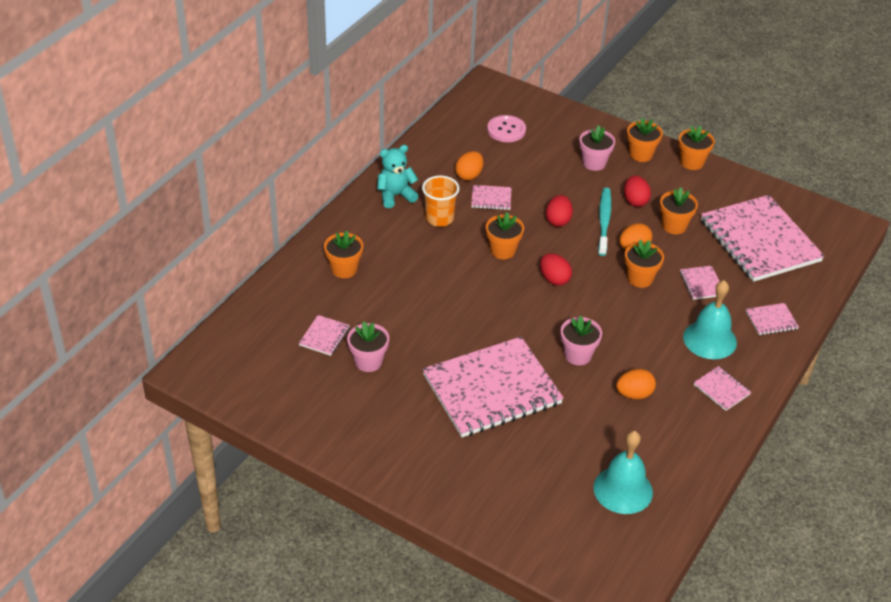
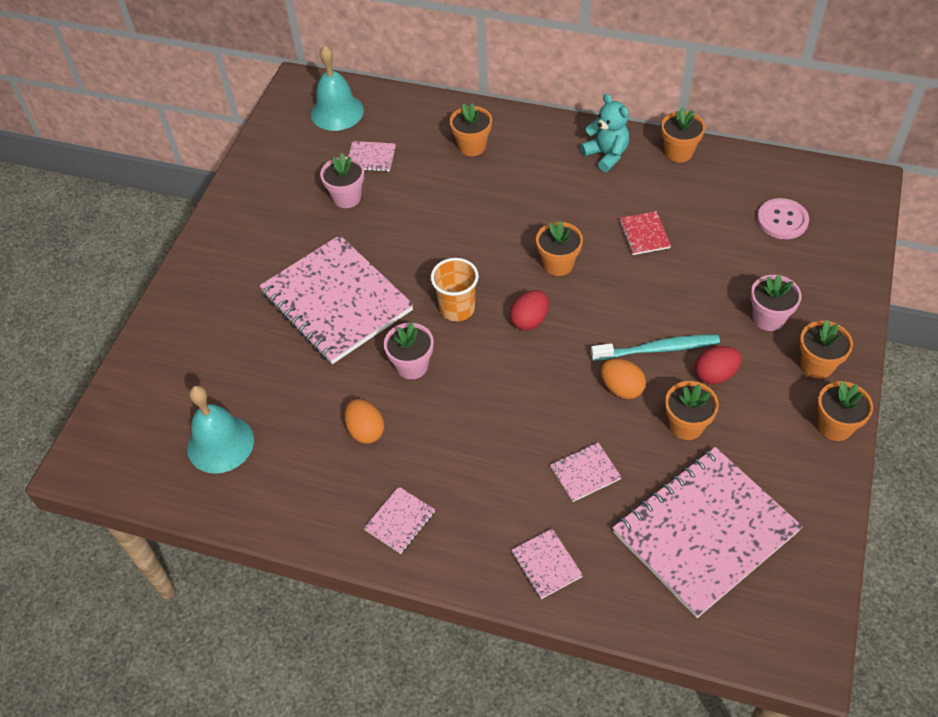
camera: 80 degrees right, 10 degrees up
orange cup [422,176,459,227] -> orange cup moved to [431,258,479,322]
orange egg [455,151,483,181] -> none
pink notebook [471,185,512,210] -> red notebook [619,211,671,255]
red egg [546,195,573,227] -> none
orange flower pot [625,240,664,288] -> orange flower pot moved to [661,107,705,162]
turquoise bell [683,280,737,359] -> turquoise bell moved to [311,45,364,131]

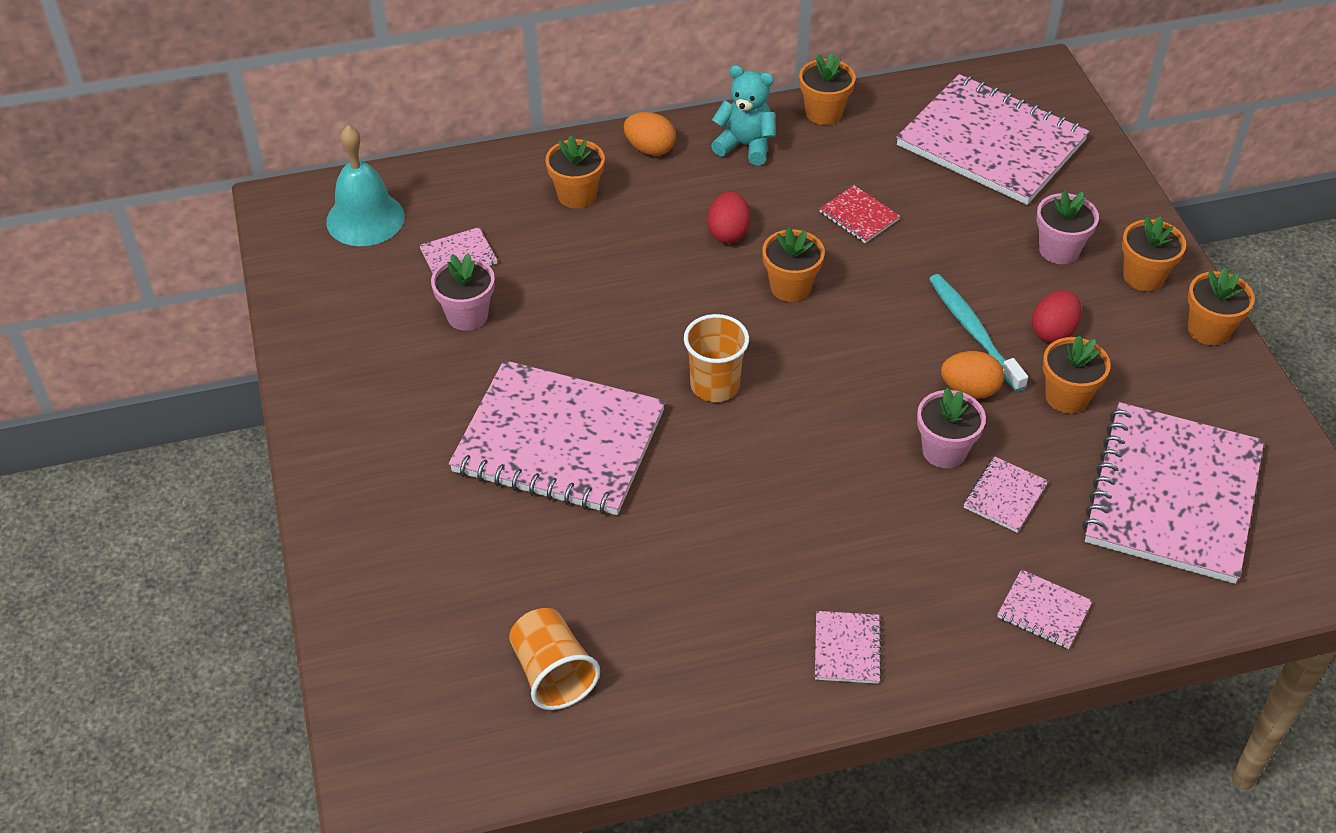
camera: 35 degrees left, 5 degrees down
turquoise bell [187,386,254,474] -> orange cup [509,608,600,710]
orange egg [344,399,384,444] -> orange egg moved to [624,112,676,156]
pink flower pot [384,322,434,379] -> pink flower pot moved to [917,388,986,468]
red egg [510,290,549,330] -> red egg moved to [707,191,751,243]
turquoise toothbrush [591,334,720,361] -> turquoise toothbrush turned 75 degrees counterclockwise [929,274,1028,392]
pink button [757,198,809,239] -> pink notebook [896,74,1089,205]

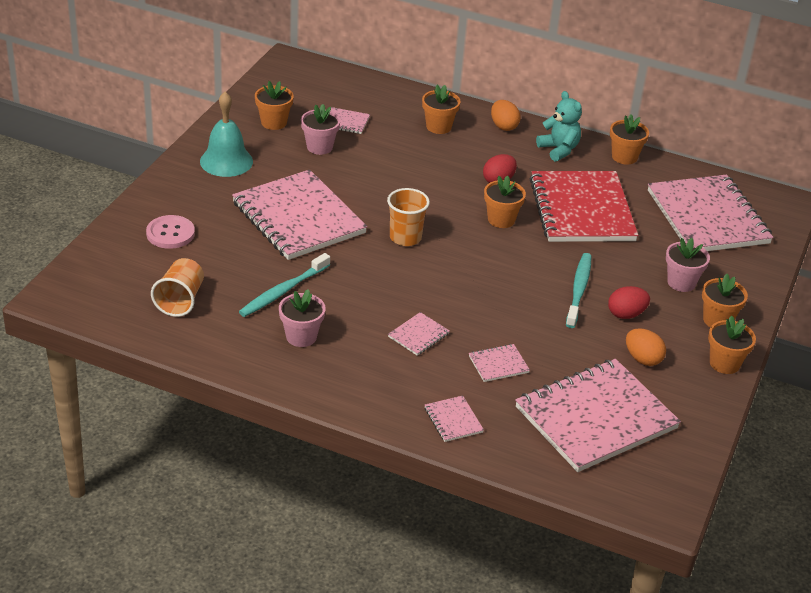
camera: 35 degrees right, 10 degrees down
turquoise bell [326,125,405,246] -> turquoise bell moved to [200,92,253,177]
pink notebook [815,611,882,684] -> pink notebook moved to [388,312,450,356]
red notebook [819,185,900,243] -> red notebook [530,171,638,242], size x2.49
pink flower pot [917,388,986,468] -> pink flower pot moved to [279,289,325,347]
orange egg [941,351,1004,398] -> orange egg moved to [626,328,666,366]
orange flower pot [1043,335,1111,414] -> orange flower pot moved to [255,81,294,130]
none -> pink button [146,215,195,249]
none -> turquoise toothbrush [239,253,330,317]

